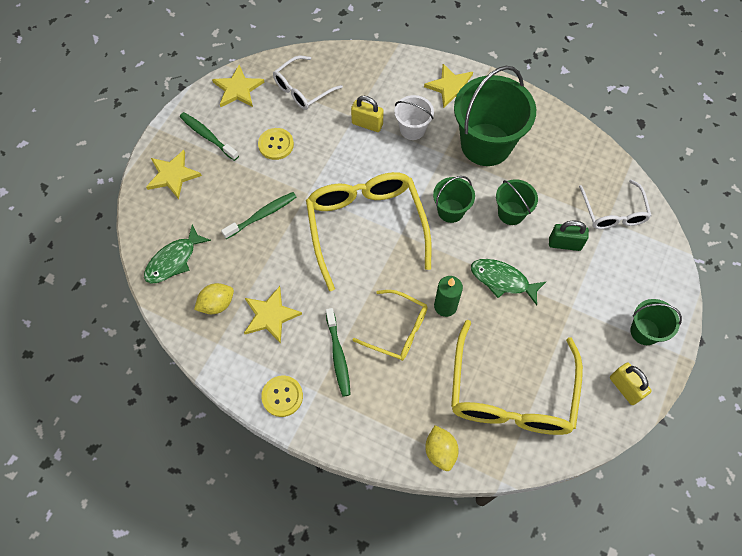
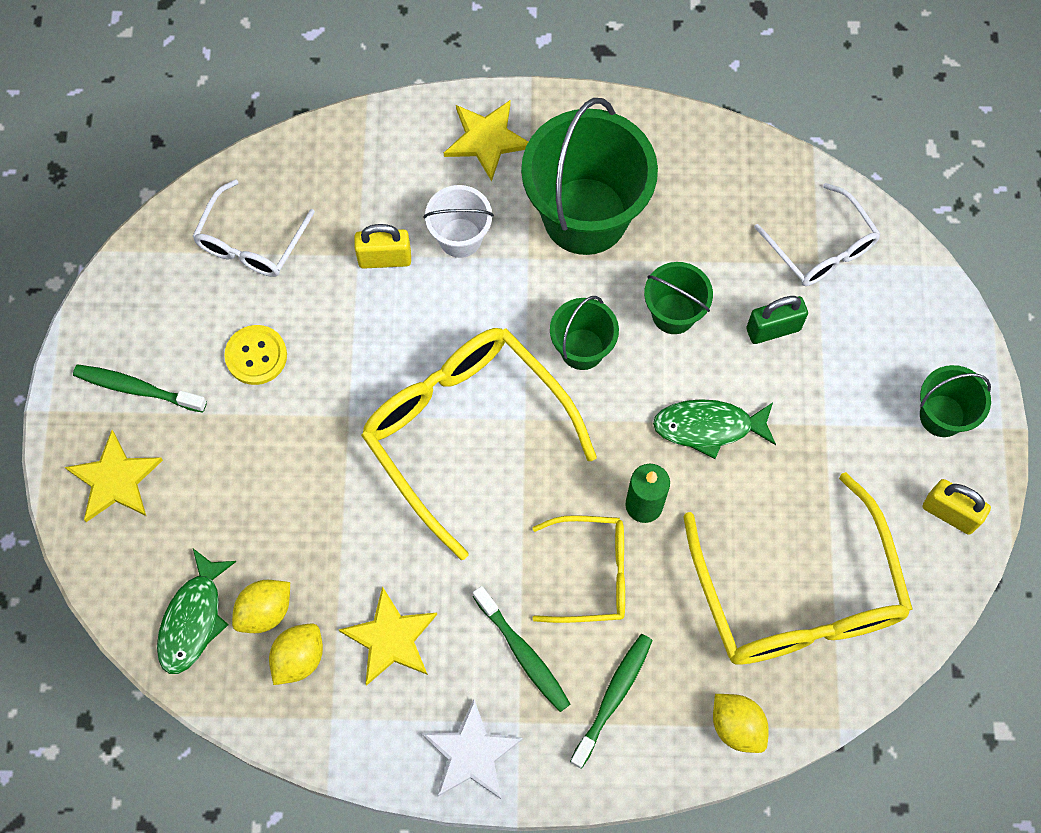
camera: 25 degrees left, 5 degrees up
yellow star [212,65,265,107] -> none
green toothbrush [221,192,296,239] -> green toothbrush moved to [570,634,653,769]
yellow button [261,375,303,417] -> white star [422,700,523,799]
none -> yellow lemon [232,580,290,633]

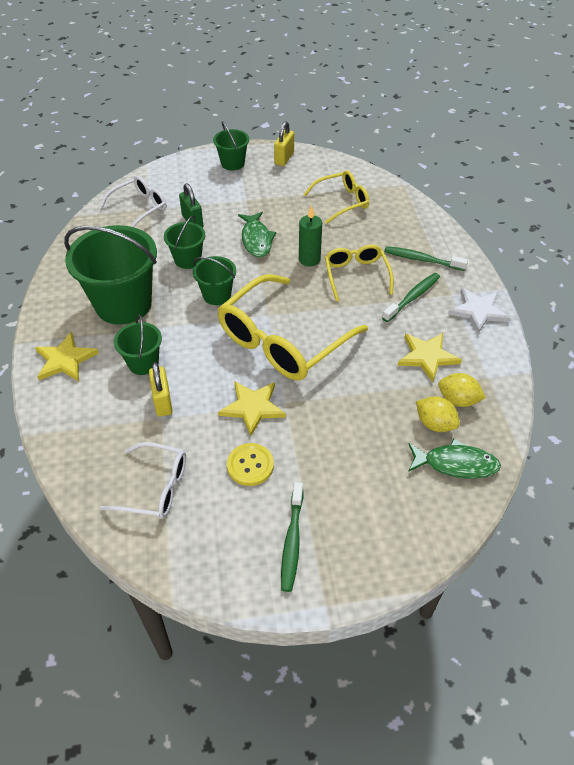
camera: 100 degrees left, 20 degrees down
yellow star [65,430,163,522] -> yellow star moved to [218,381,286,436]
white bucket [424,185,494,258] -> green bucket [114,315,162,375]
yellow glasses [683,472,913,665] -> yellow glasses [303,170,369,224], size x0.55
yellow lemon [713,694,769,753] -> none

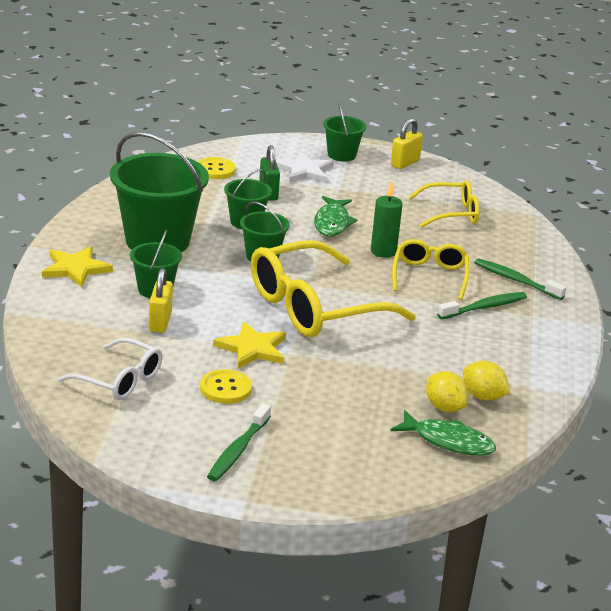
camera: 15 degrees right, 20 degrees down
white glasses [99,176,167,227] -> yellow button [197,157,236,179]
yellow star [397,333,462,382] -> none
white star [448,288,510,333] -> white star moved to [276,151,334,183]

